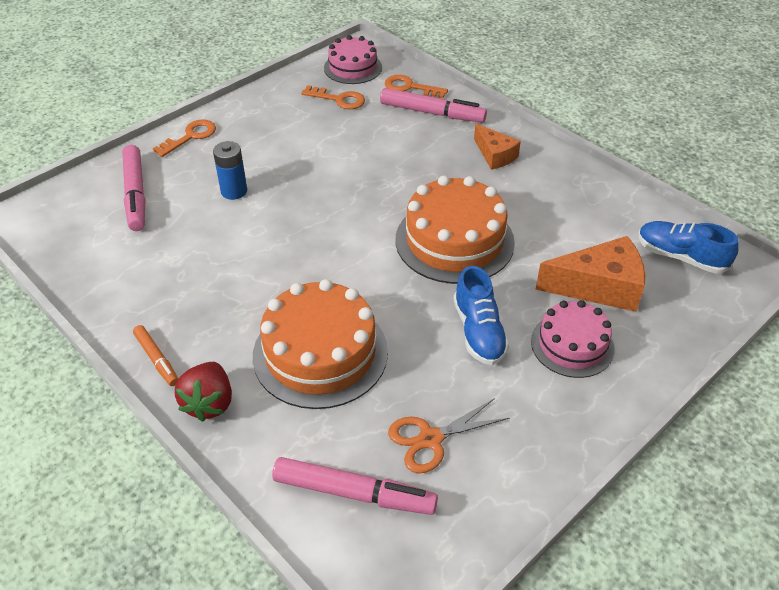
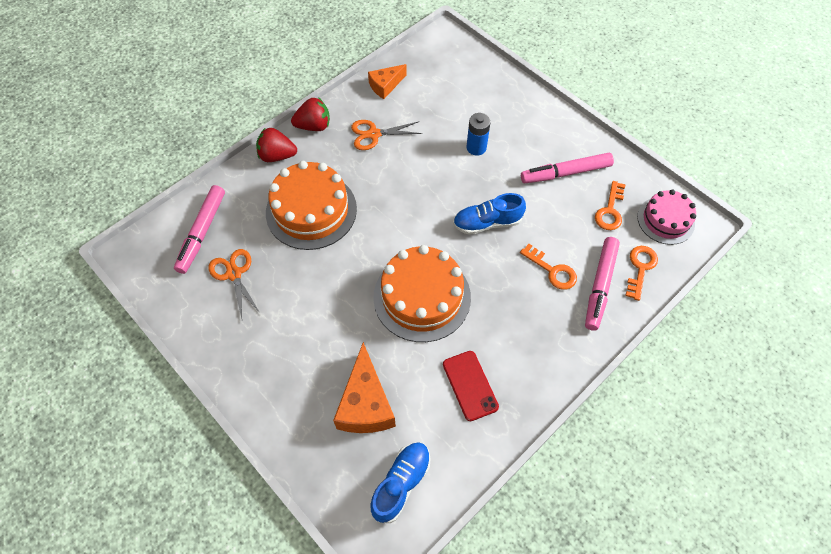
camera: 90 degrees right, 15 degrees up
pink marker [122,145,145,231] -> pink marker moved to [521,153,614,183]
orange marker [133,325,178,386] -> red strawberry [291,97,330,131]
orange key [153,119,216,157] -> orange key moved to [520,244,577,290]
blue shoe [454,266,509,365] -> blue shoe moved to [453,193,526,235]
orange cheese [474,123,521,170] -> orange cheese moved to [368,64,407,99]
pink cake [531,300,615,378] -> none
none -> orange scissors [351,120,422,150]
none -> red phone [443,351,499,421]

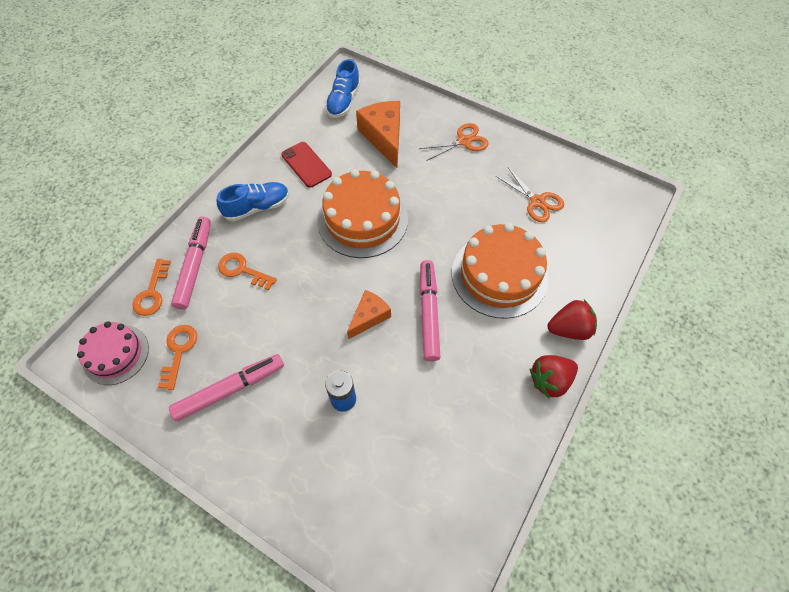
camera: 165 degrees right, 0 degrees up
pink marker [174,185,225,274] -> pink marker moved to [419,260,440,362]
orange scissors [351,120,422,150] -> orange scissors moved to [419,123,489,161]
orange cheese [368,64,407,99] -> orange cheese moved to [347,290,391,339]
blue shoe [453,193,526,235] -> blue shoe moved to [217,182,289,221]

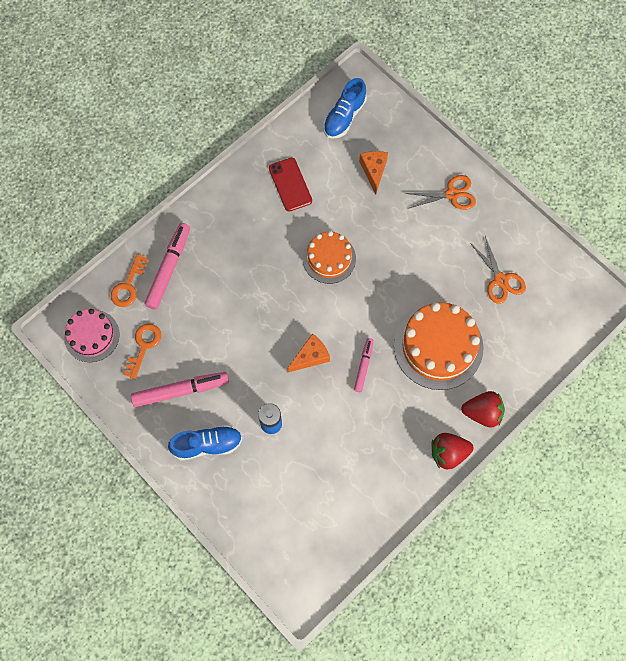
camera: 15 degrees right, 10 degrees up
blue shoe [217,182,289,221] -> blue shoe moved to [168,425,242,461]
orange key [218,253,277,290] -> none
orange cake [317,169,408,258] -> orange cake [303,231,356,284], size x0.62
orange cheese [356,101,400,168] -> orange cheese [359,151,388,195], size x0.61
pink marker [419,260,440,362] -> pink marker [354,338,374,392], size x0.58

